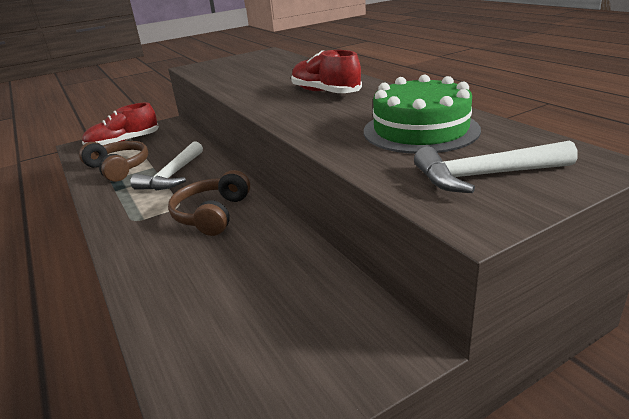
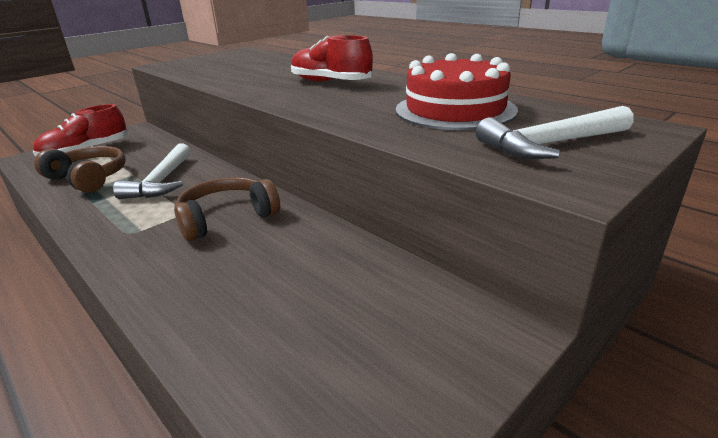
camera: 15 degrees left, 0 degrees up
brown headphones [168,170,250,236] -> brown headphones turned 60 degrees clockwise [174,177,280,241]
green cake [364,74,481,154] -> red cake [396,53,518,130]

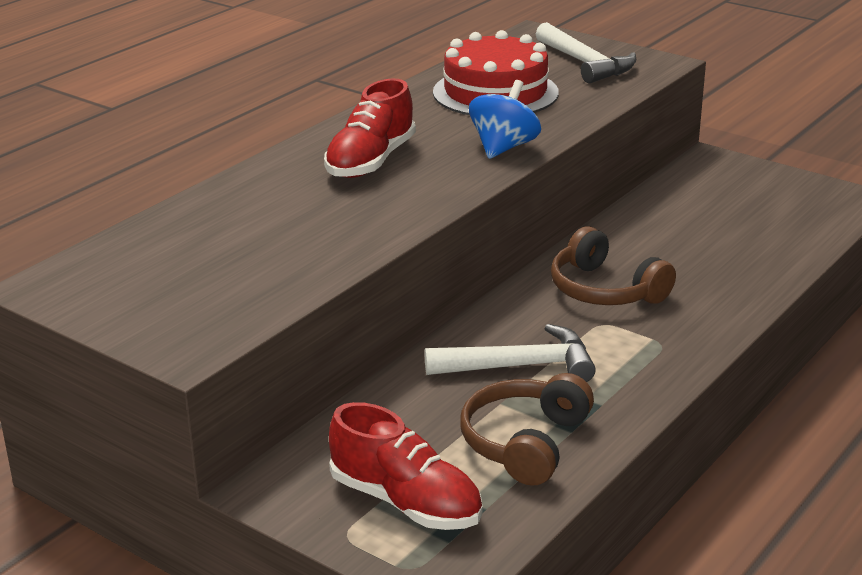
camera: 100 degrees left, 0 degrees up
none -> blue spinning top [469,80,541,159]

